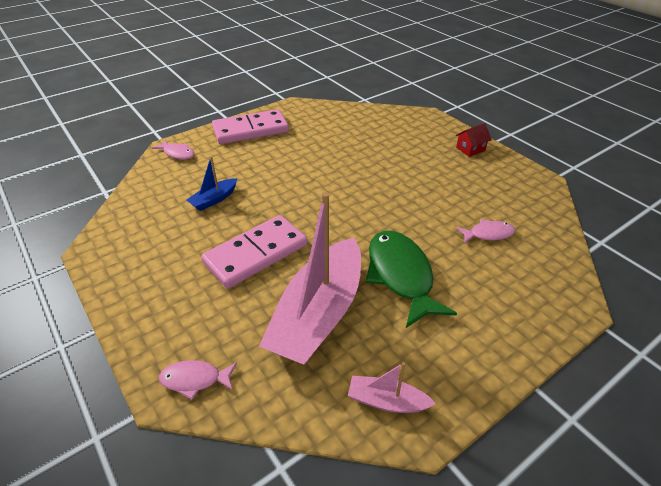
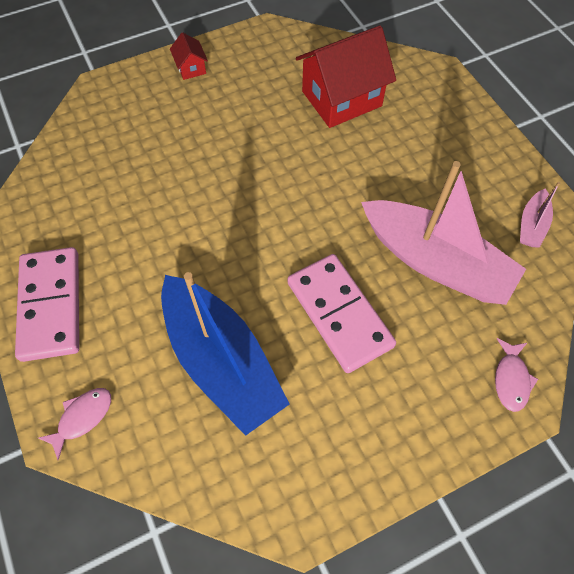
camera: 80 degrees left, 20 degrees up
blue boat [186,156,238,211] -> blue boat [161,272,290,436], size x2.26
green fish [366,231,457,328] -> none
pink fish [456,219,515,243] -> red house [296,25,396,128]

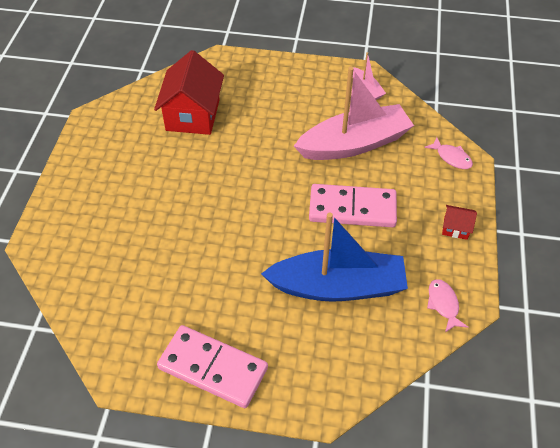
camera: 55 degrees left, 10 degrees down
pink fish [38,388,111,460] -> pink fish moved to [427,279,468,332]
red house [170,32,208,80] -> red house moved to [442,205,477,240]

